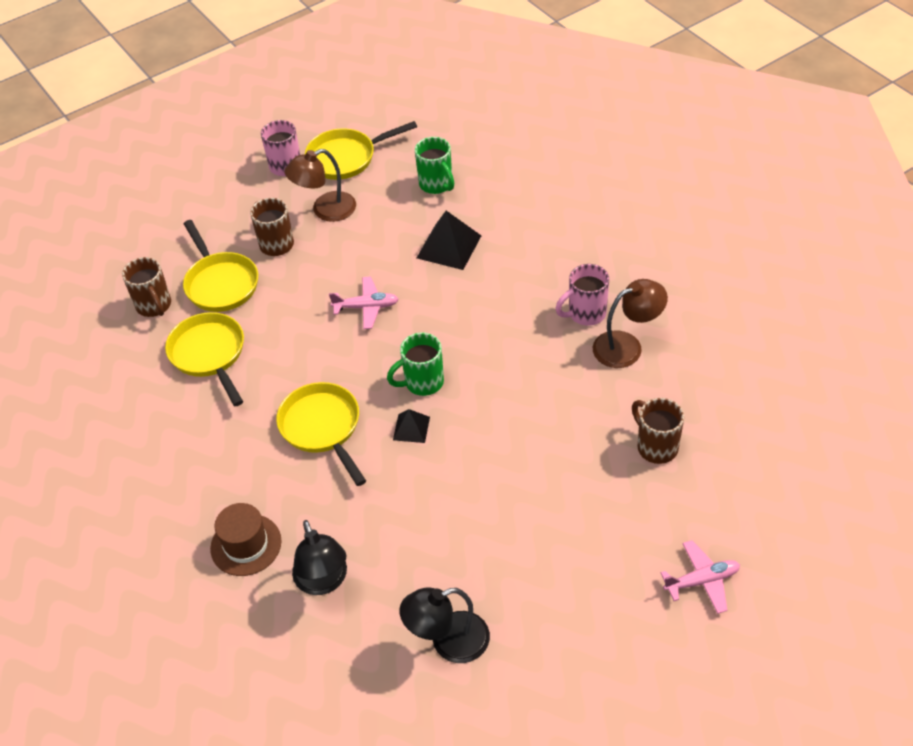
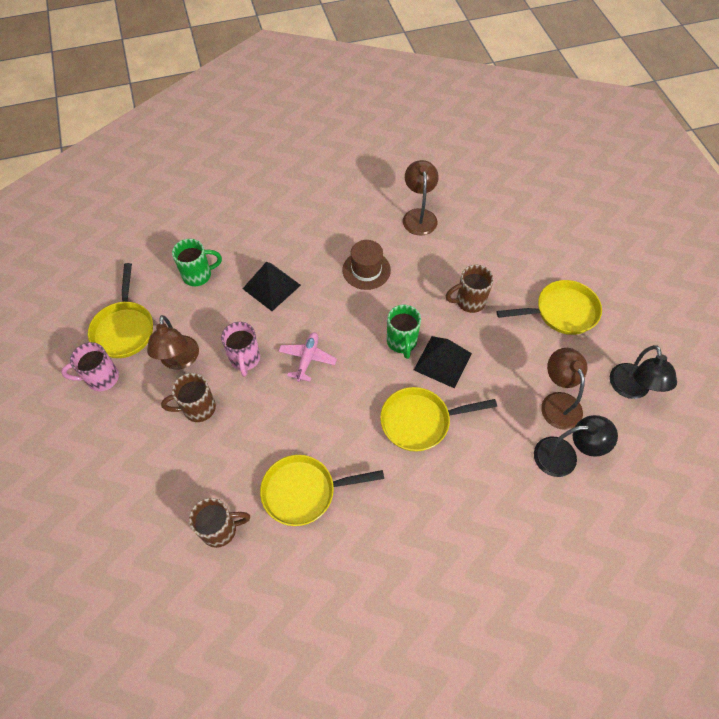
camera: 75 degrees left, 10 degrees up
yellow pan [183,220,258,312] -> yellow pan moved to [497,280,602,335]
brown hat [210,503,282,576] -> brown hat moved to [343,240,391,290]
black pyramid [393,409,430,443] -> black pyramid [414,336,472,389], size x1.75
pink mug [556,264,609,326] -> pink mug moved to [221,322,260,377]
brown mug [632,398,684,464] -> brown mug moved to [446,265,494,313]
pink plane [660,540,740,614] -> none
none -> brown lamp [541,348,588,430]

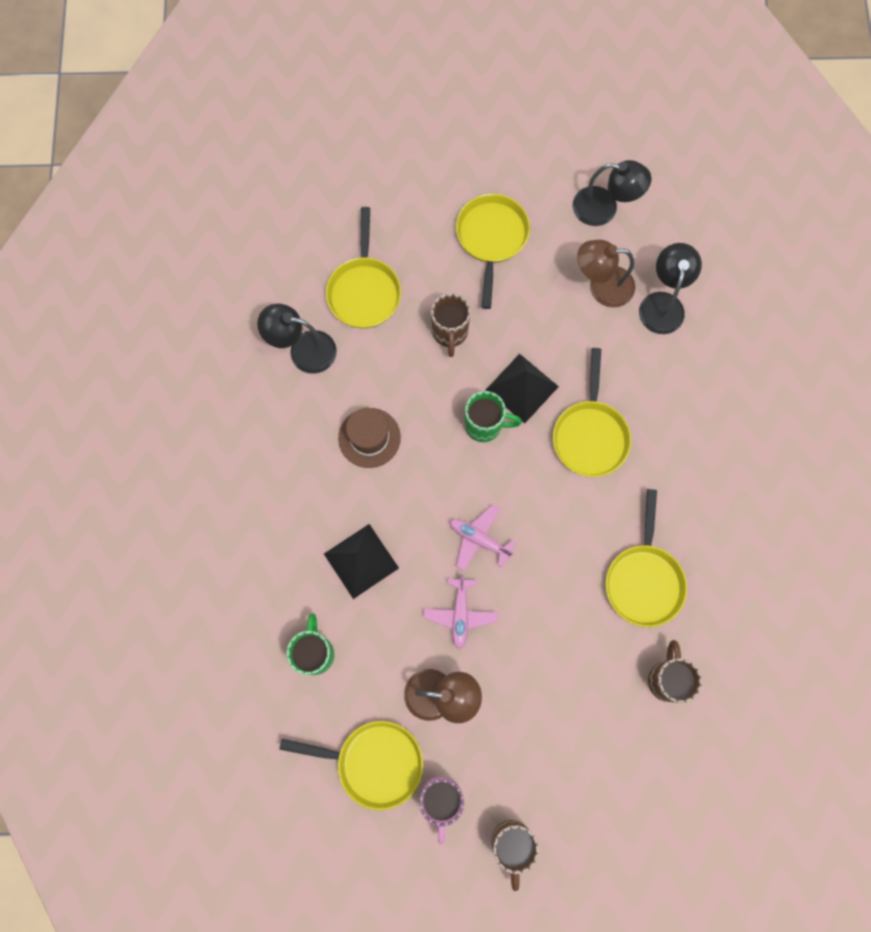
camera: 75 degrees left, 15 degrees up
brown mug [161,373,216,422] -> brown mug moved to [491,820,539,891]
pink mug [221,322,260,377] -> pink plane [423,575,498,649]
brown lamp [403,160,439,236] -> black lamp [257,304,337,374]
none -> yellow pan [326,207,401,328]

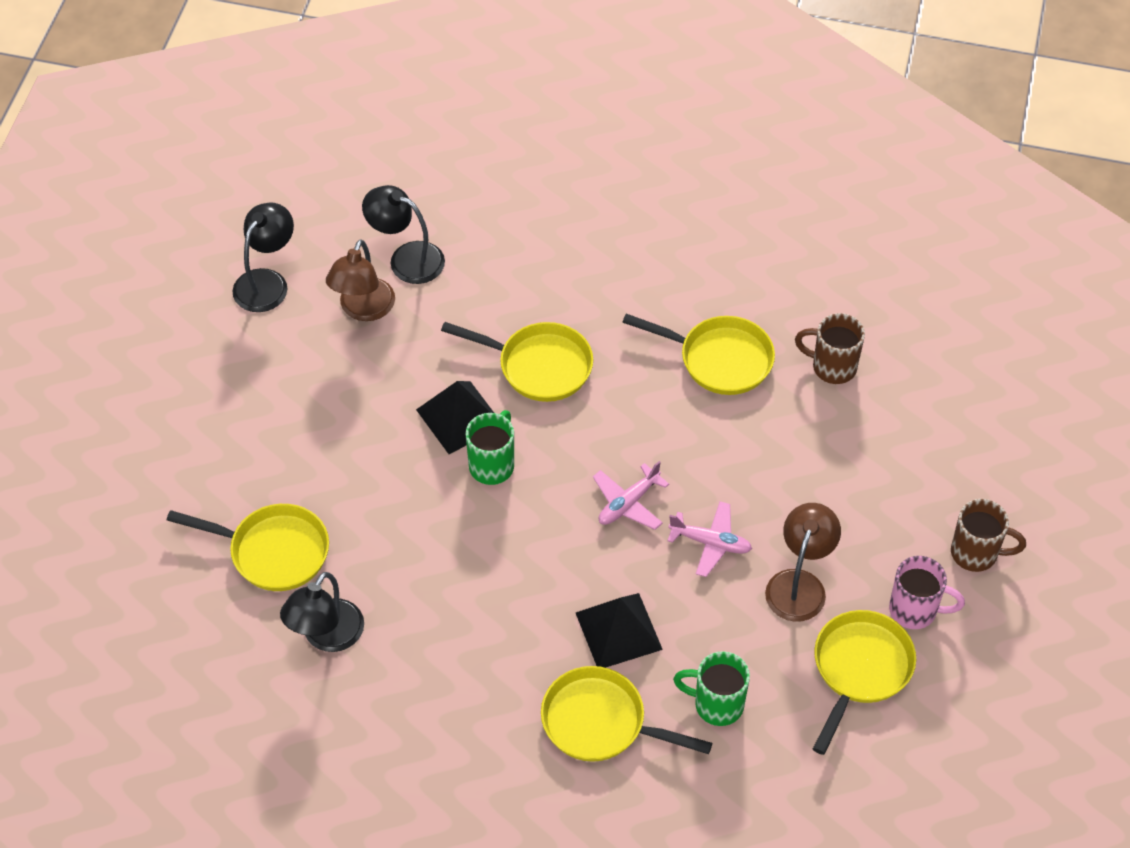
camera: 75 degrees left, 20 degrees down
brown hat [338,408,401,468] -> none
brown mug [431,293,471,357] -> none
yellow pan [456,194,530,309] -> yellow pan moved to [541,666,712,762]

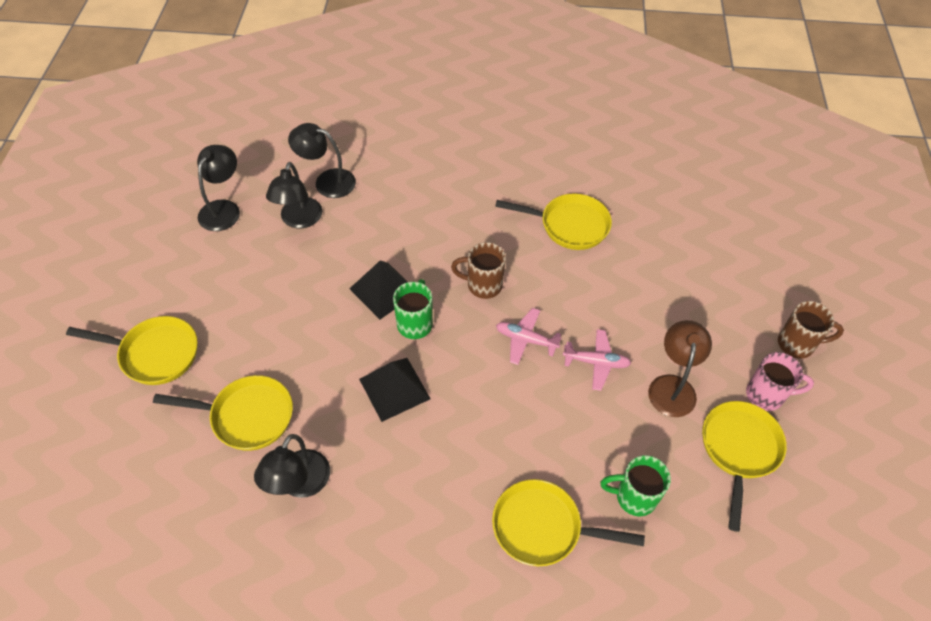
camera: 10 degrees left, 0 degrees up
brown lamp [326,239,395,321] -> black lamp [266,162,322,228]
yellow pan [441,322,593,402] -> yellow pan moved to [66,316,198,385]
black pyramid [576,593,663,668] -> black pyramid moved to [359,358,431,422]
pink plane [593,461,669,530] -> pink plane turned 75 degrees clockwise [496,308,561,365]
brown mug [795,313,865,384] -> brown mug moved to [451,242,506,299]

